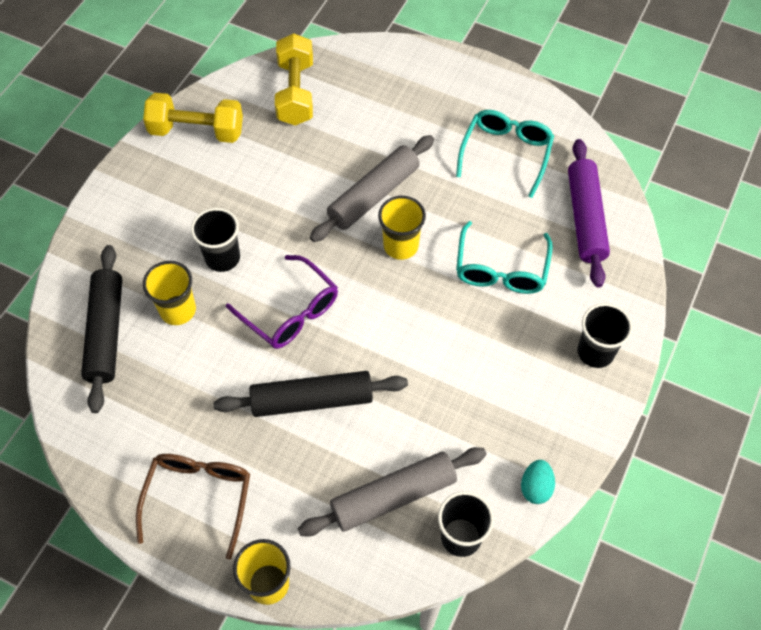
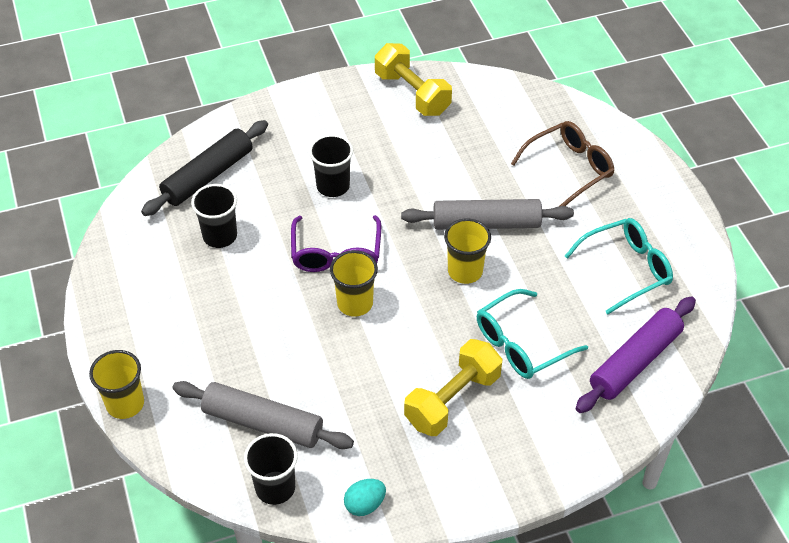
camera: 45 degrees right, 10 degrees down
brown glasses [136,454,250,559] -> brown glasses moved to [511,121,614,207]
yellow cup [143,261,196,325] -> yellow cup moved to [330,250,378,317]
black rolling pin [213,371,408,417] -> none
yellow dumbbell [275,33,313,126] -> yellow dumbbell moved to [404,339,503,436]
black cup [577,303,633,368] -> black cup moved to [191,184,237,248]

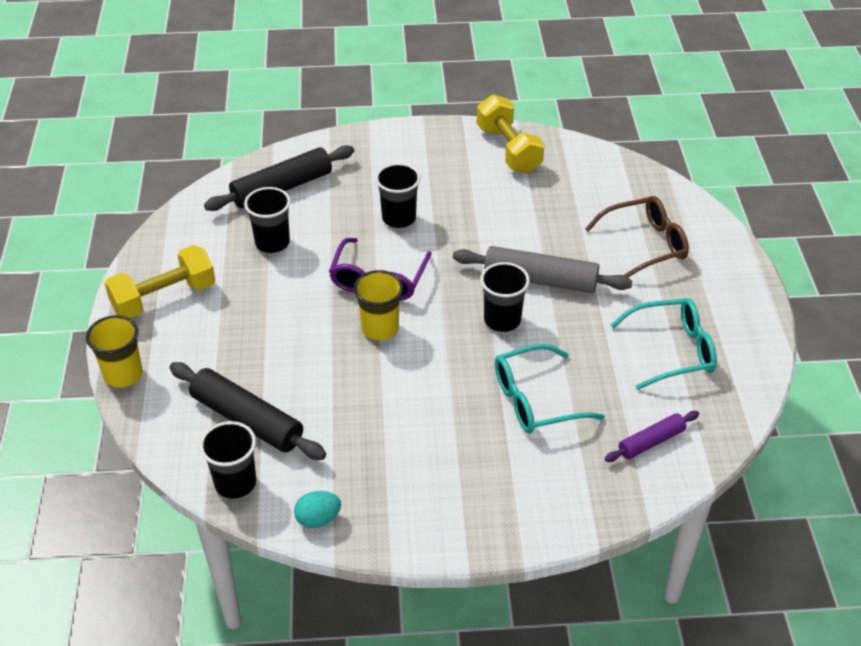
camera: 15 degrees right, 5 degrees down
grey rolling pin [173,381,354,449] -> black rolling pin [170,362,326,460]
yellow dumbbell [404,339,503,436] -> yellow dumbbell moved to [104,245,215,318]
yellow cup [444,218,491,284] -> black cup [480,262,530,332]
purple rolling pin [576,296,696,413] -> purple rolling pin [605,411,699,462], size x0.57

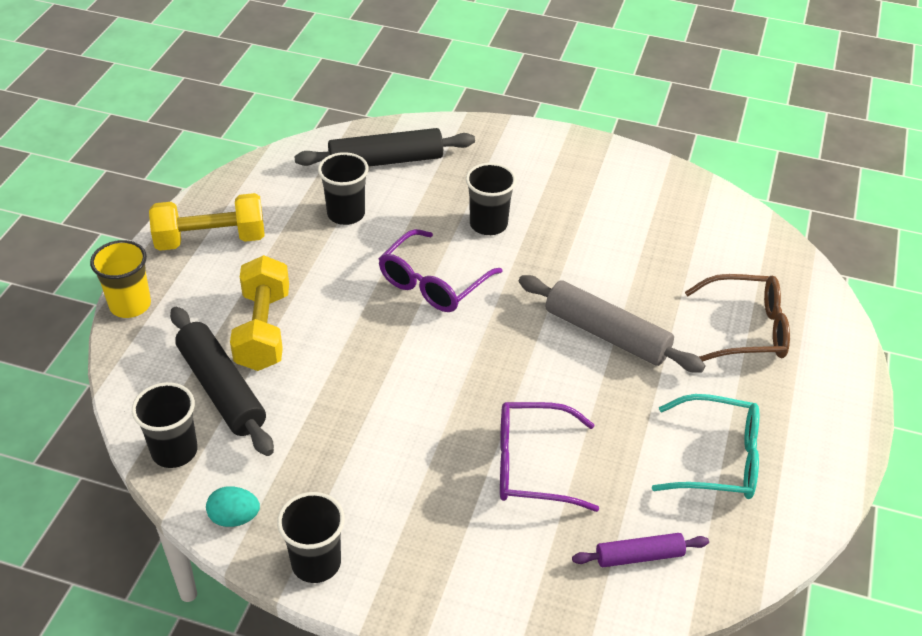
camera: 20 degrees right, 0 degrees up
yellow cup [353,270,403,340] -> none
yellow dumbbell [477,94,545,173] -> yellow dumbbell moved to [230,255,289,371]
black cup [480,262,530,332] -> black cup moved to [277,492,345,583]
turquoise glasses [495,344,605,434] -> purple glasses [500,402,599,512]

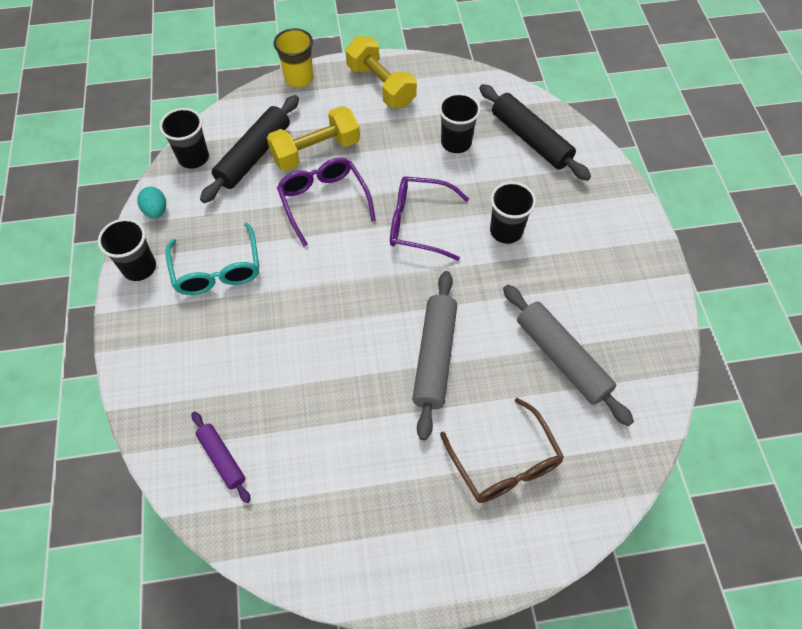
camera: 65 degrees right, 15 degrees up
purple glasses [500,402,599,512] -> purple glasses moved to [277,158,376,246]
turquoise glasses [652,394,759,499] -> turquoise glasses moved to [165,223,259,295]
none -> grey rolling pin [503,285,634,426]

